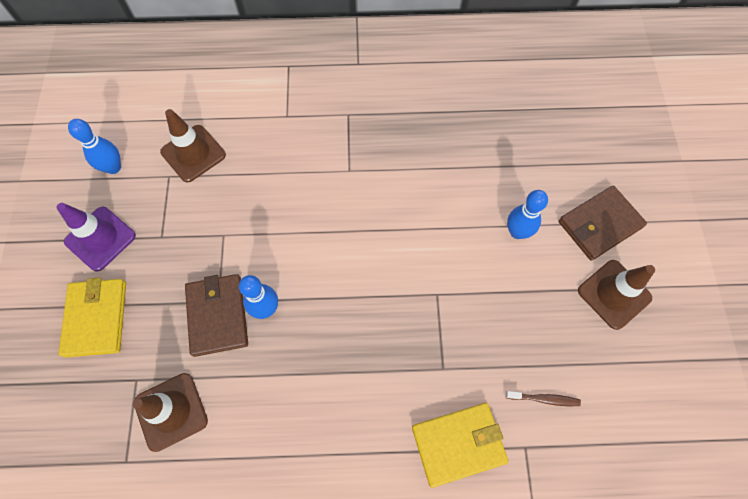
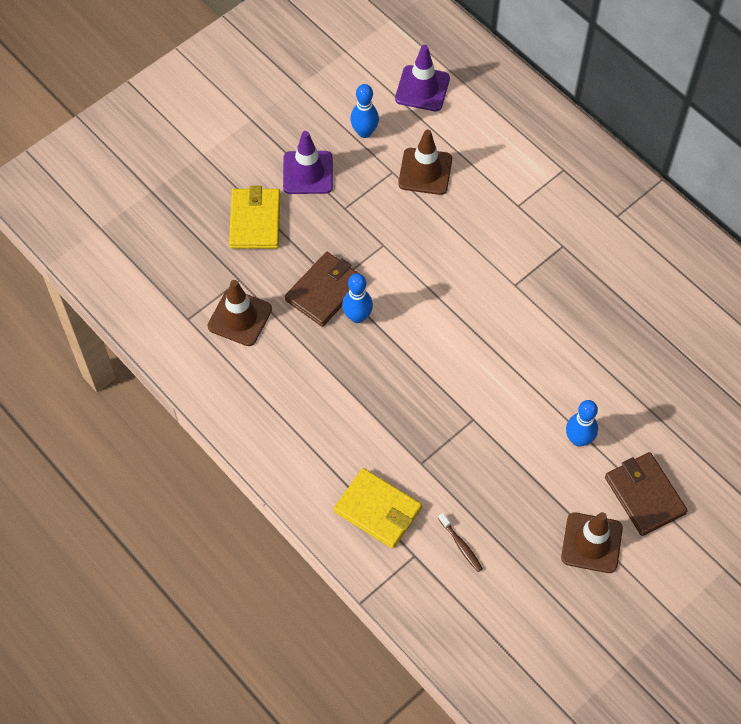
camera: 50 degrees right, 5 degrees down
yellow wallet [59,278,126,358] -> yellow wallet turned 45 degrees counterclockwise [229,186,280,249]
brown wallet [559,186,647,261] -> brown wallet turned 45 degrees clockwise [605,452,688,536]
none -> purple traffic cone [395,45,450,111]

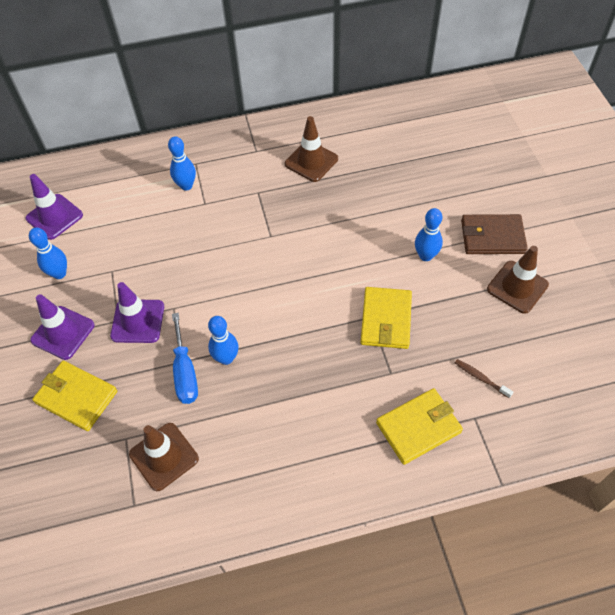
camera: 60 degrees left, 5 degrees down
brown wallet [285,252,359,327] -> blue screwdriver [172,313,198,404]
brown traffic cone [398,130,452,195] -> brown traffic cone moved to [285,116,338,182]
brown toothbrush [438,513,483,572] -> brown toothbrush turned 135 degrees counterclockwise [455,359,513,398]
none -> purple traffic cone [110,282,164,343]
none -> blue bowling pin [168,136,196,191]
none -> yellow wallet [360,287,412,349]

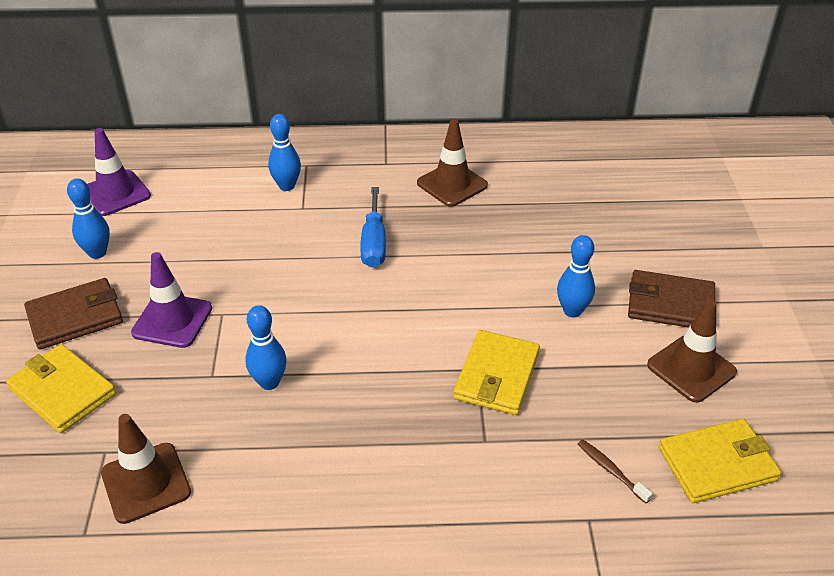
camera: 10 degrees right, 15 degrees down
purple traffic cone [30,294,95,360] -> brown wallet [24,278,123,350]
blue screwdriver [172,313,198,404] -> blue screwdriver moved to [360,187,386,268]
yellow wallet [376,388,463,465] -> yellow wallet moved to [659,419,781,503]

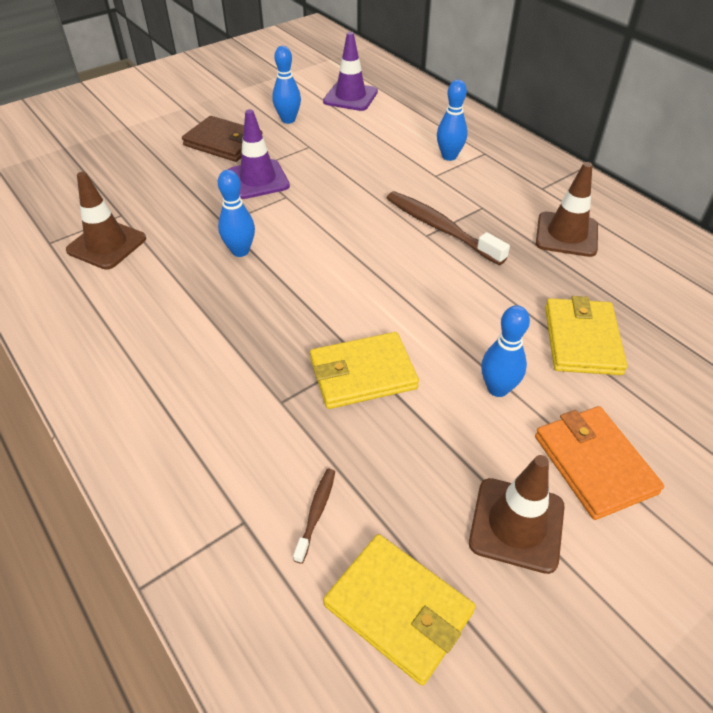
camera: 55 degrees right, 5 degrees up
yellow wallet [6,344,116,433] -> yellow wallet moved to [545,296,627,375]
blue screwdriver [360,187,386,268] -> brown toothbrush [387,191,510,265]
brown wallet [628,270,715,328] -> orange wallet [535,406,664,520]

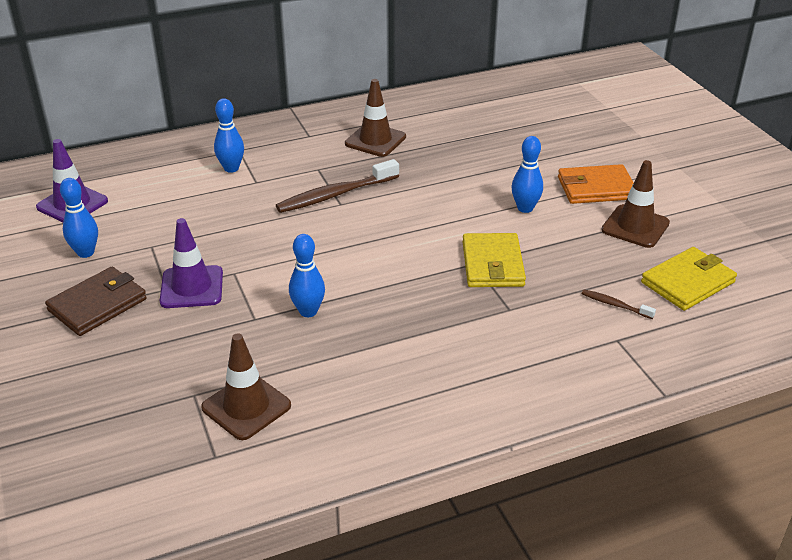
camera: 75 degrees left, 10 degrees down
yellow wallet [545,296,627,375] -> none

